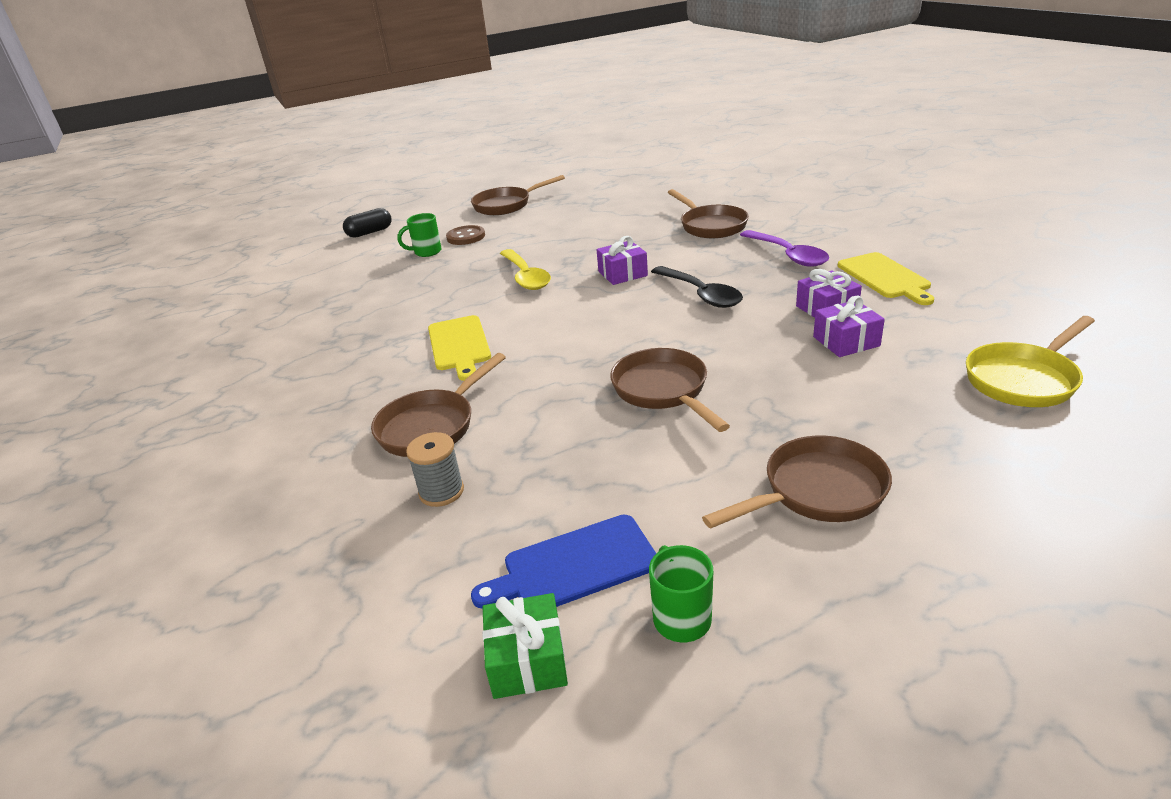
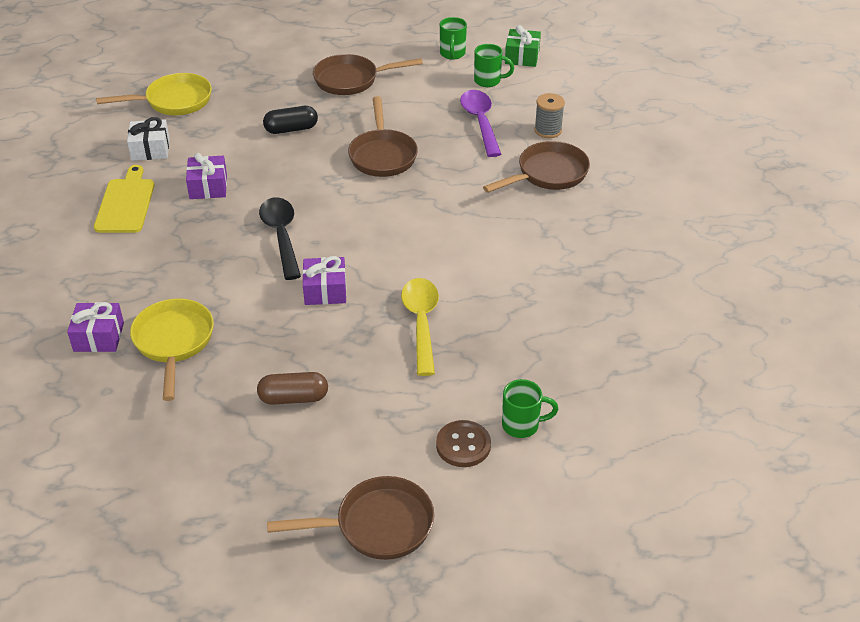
camera: 165 degrees left, 10 degrees up
black capsule [343,208,392,238] -> black capsule moved to [263,106,318,134]
yellow cutting board [428,315,491,381] -> none
blue cutting board [471,514,657,608] -> green mug [474,44,514,87]
brown pan [668,189,749,238] -> yellow pan [130,298,214,401]
purple spoon [740,230,829,267] -> purple spoon moved to [460,90,501,157]
purple gift [813,296,885,357] -> purple gift moved to [67,302,124,352]
none -> white gift [127,117,170,161]
none -> brown capsule [257,372,328,405]

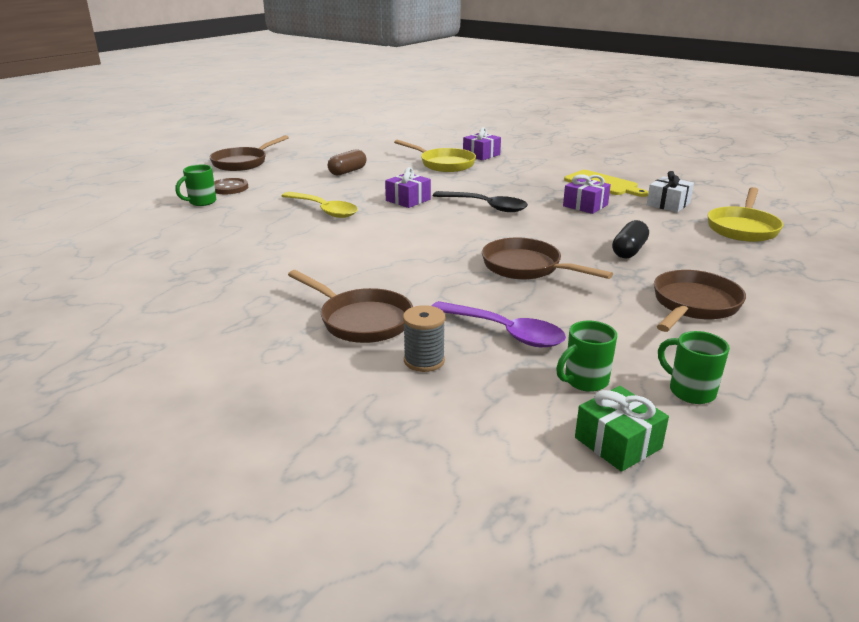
camera: 135 degrees right, 15 degrees down
brown pan [483,141,590,193] -> brown pan turned 60 degrees counterclockwise [288,270,413,343]

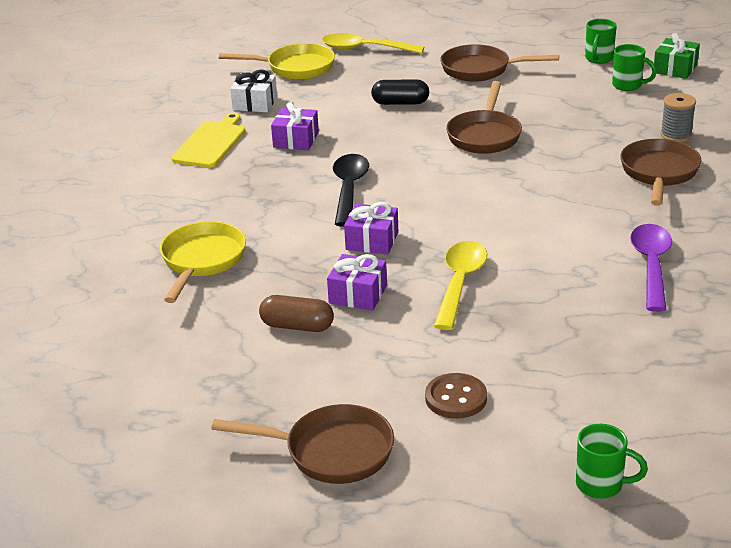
camera: 115 degrees left, 5 degrees up
green mug [175,165,216,206] -> green mug moved to [576,424,648,499]
purple spoon [432,301,566,347] -> purple spoon moved to [630,224,672,312]
purple gift [463,127,501,160] -> purple gift moved to [327,254,387,311]
none -> yellow spoon [322,33,424,54]

